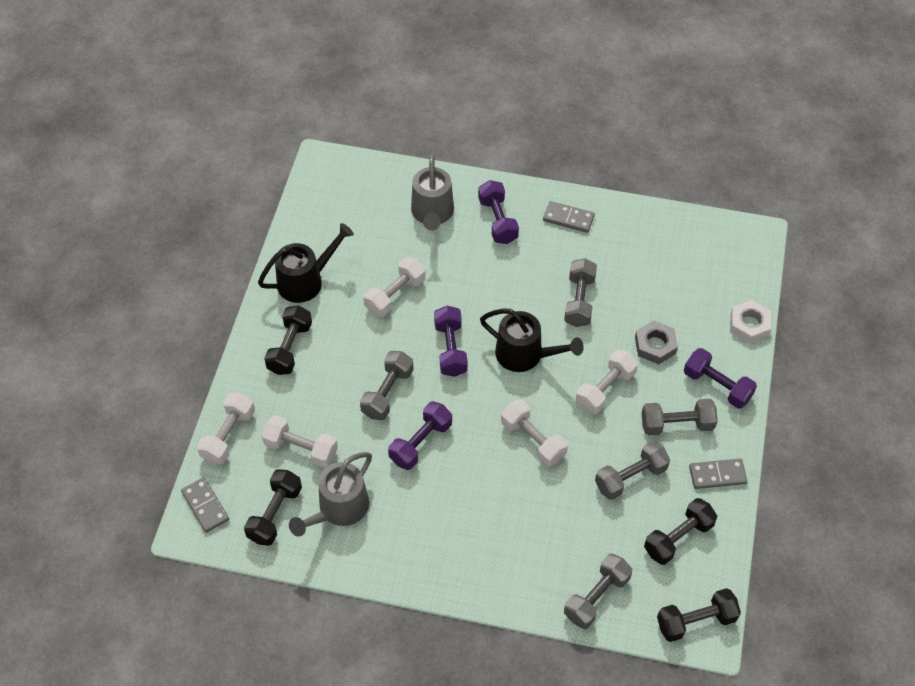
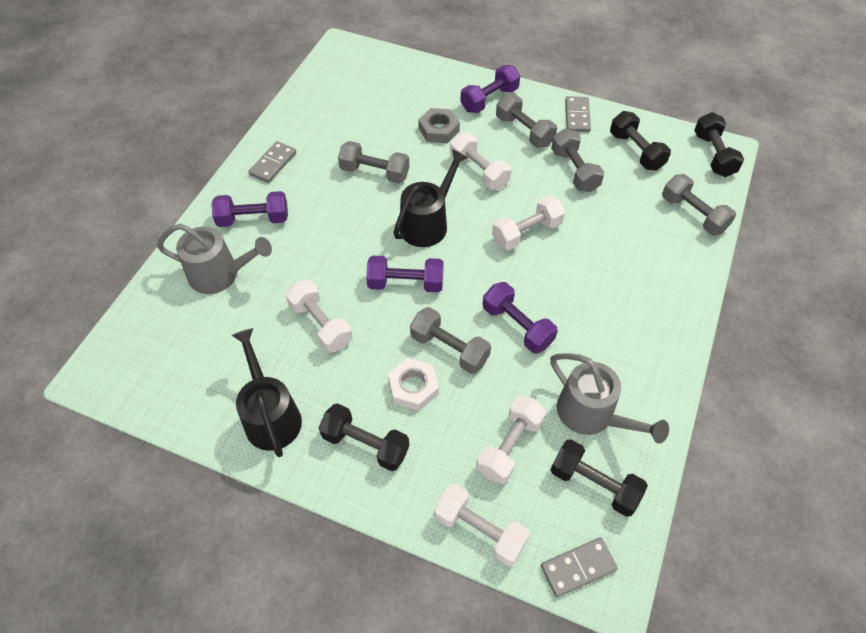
camera: 80 degrees left, 0 degrees up
grey dumbbell [642,399,718,435] -> grey dumbbell turned 45 degrees counterclockwise [496,94,557,148]
white nut [730,300,771,343] -> white nut moved to [388,358,439,411]

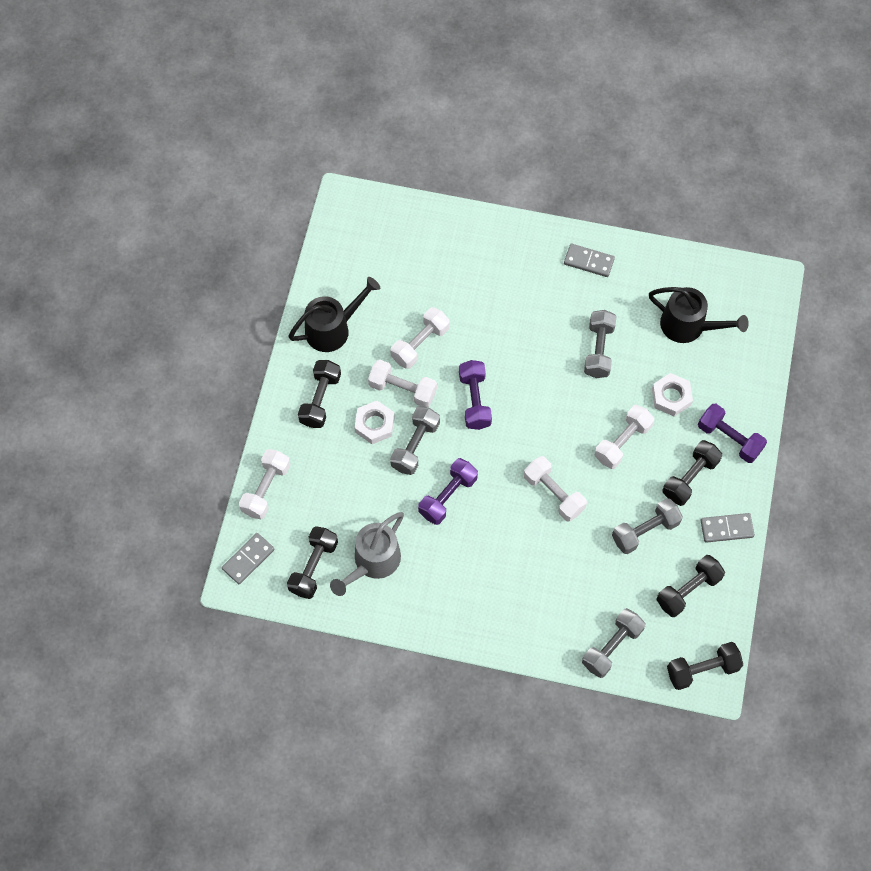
camera: 80 degrees right, 10 degrees up
grey watering can [157,224,272,294] -> none
purple dumbbell [211,191,288,227] -> none
black watering can [394,149,469,247] -> black watering can moved to [649,287,749,343]
grey nut [418,108,460,143] -> white nut [652,373,693,416]
white dumbbell [476,395,546,484] -> white dumbbell moved to [368,360,437,407]
grey dumbbell [496,94,557,148] -> black dumbbell [663,440,722,506]
grey domino [541,537,618,597] -> grey domino turned 75 degrees clockwise [222,533,274,584]

